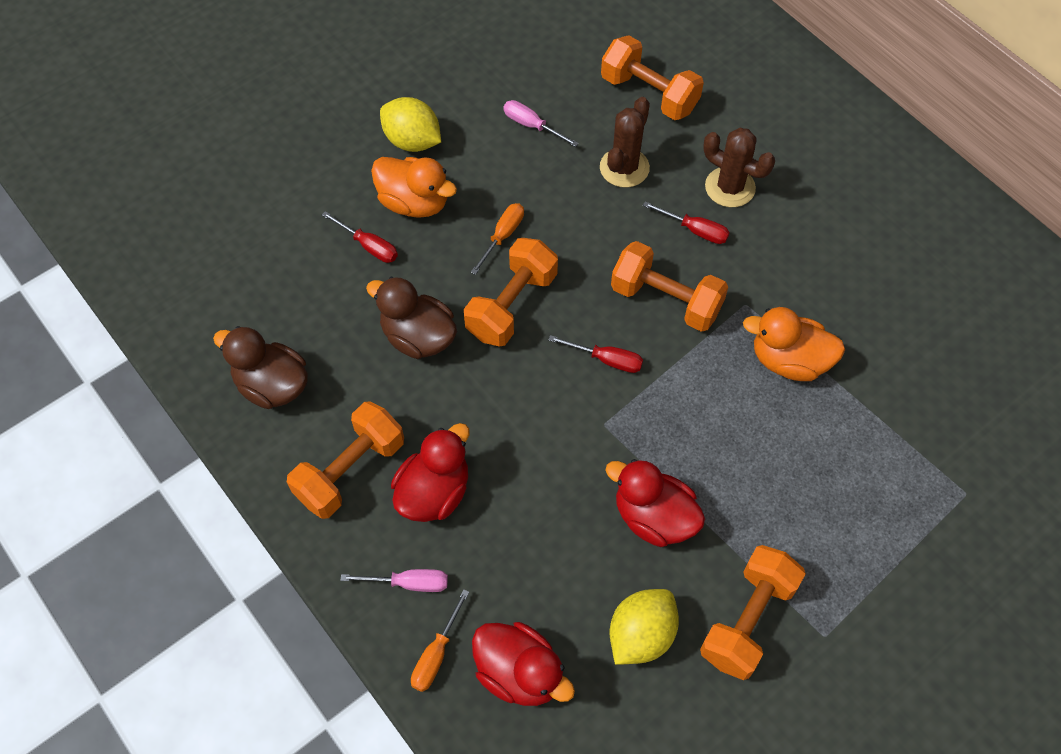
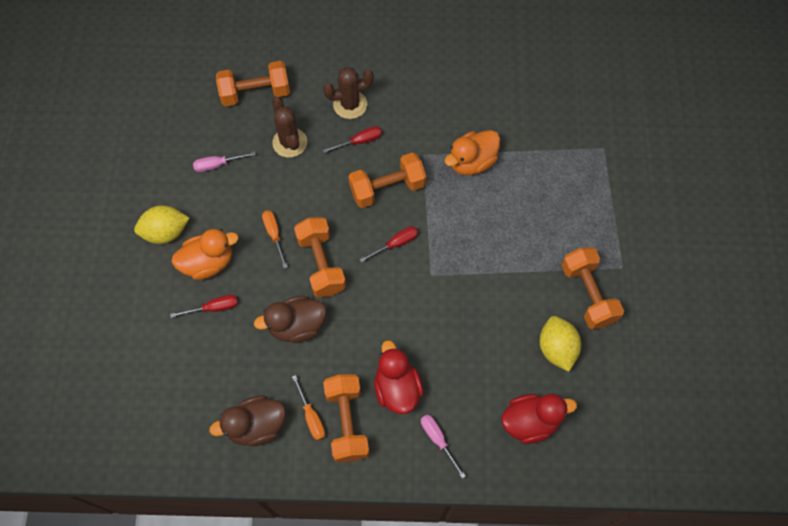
camera: 50 degrees left, 5 degrees up
pink screwdriver [340,569,448,592] -> pink screwdriver turned 75 degrees counterclockwise [421,415,466,479]
orange screwdriver [411,589,469,692] -> orange screwdriver moved to [292,375,325,441]
red duck [605,459,705,547] -> none

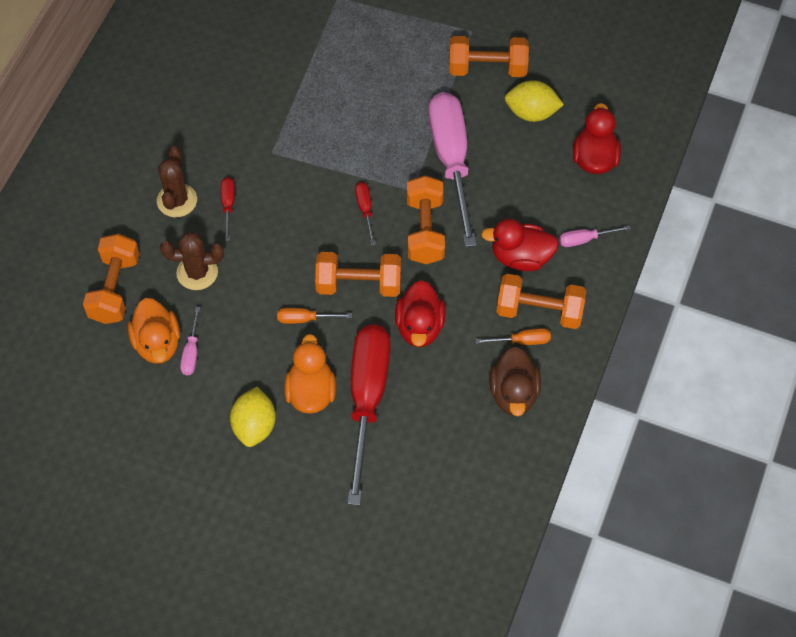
camera: 70 degrees left, 5 degrees down
red screwdriver [170,295,238,318] -> red screwdriver [348,324,390,506], size x2.48
brown duck [254,296,326,343] -> red duck [395,280,446,347]
orange dumbbell [348,152,426,208] -> orange dumbbell moved to [407,176,445,264]
orange duck [444,130,500,175] -> orange duck moved to [128,298,180,364]
none -> pink screwdriver [428,92,477,247]

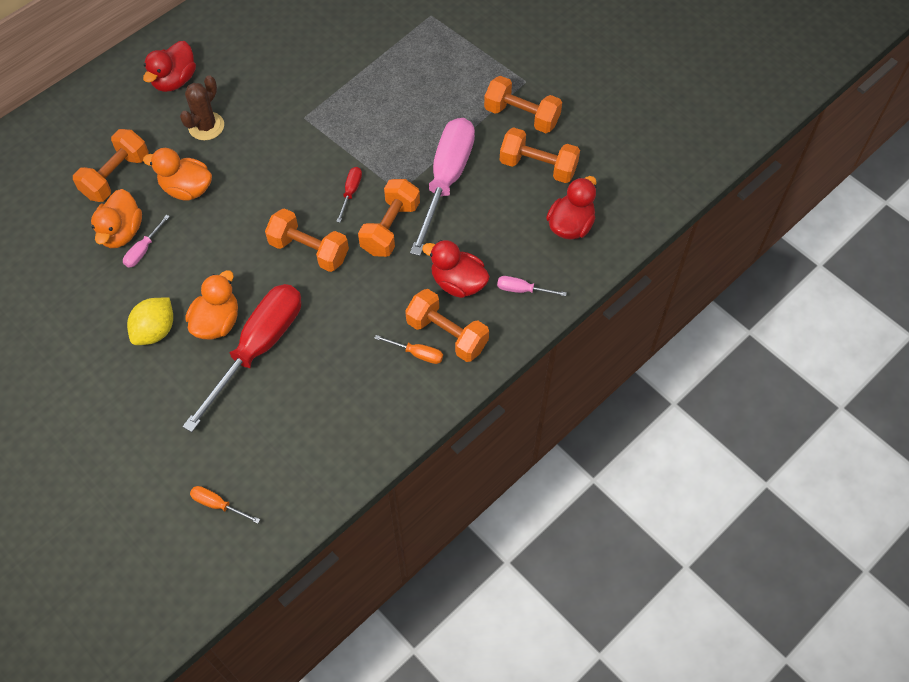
camera: 25 degrees right, 0 degrees up
brown cactus [160,231,224,290] -> orange duck [143,148,212,201]
red screwdriver [221,177,235,241] -> none
orange screwdriver [277,308,352,324] -> orange screwdriver moved to [190,486,260,524]
red duck [395,280,446,347] -> red duck moved to [143,41,196,92]
brown duck [489,347,541,416] -> none
yellow lemon [505,80,564,122] -> orange dumbbell [500,127,580,183]

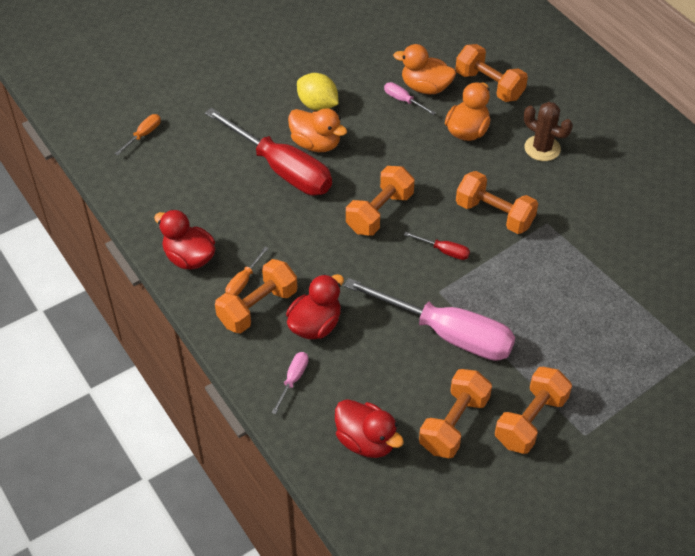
camera: 100 degrees right, 10 degrees down
red duck [143,41,196,92] -> red duck moved to [154,210,216,270]
orange dumbbell [358,179,420,257] -> orange dumbbell moved to [456,171,538,234]

